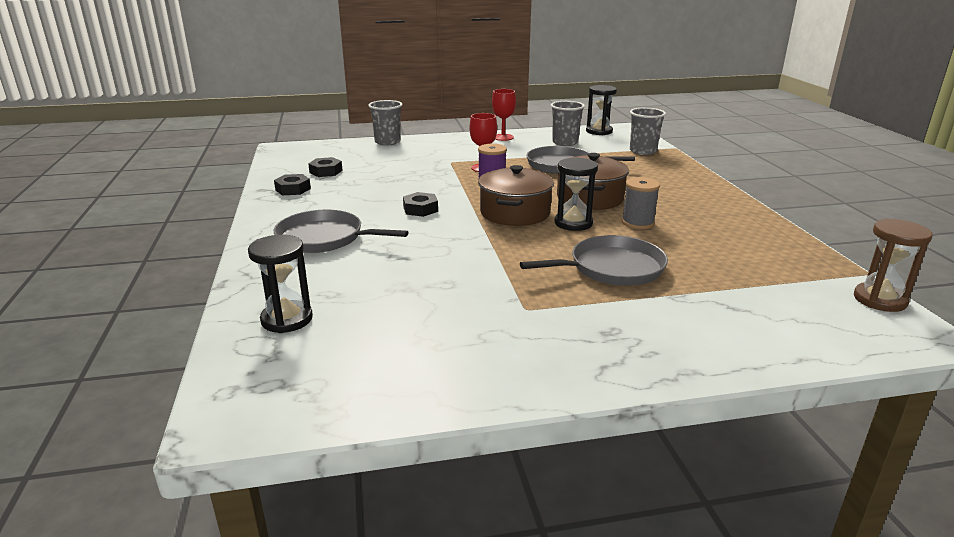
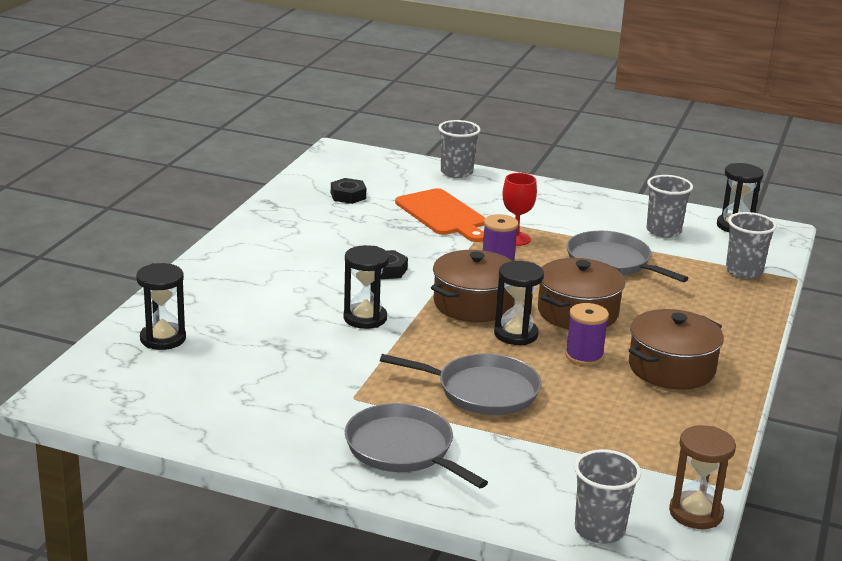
camera: 30 degrees right, 0 degrees up
black nut [274,174,311,195] -> none
grey pan [274,210,409,253] -> grey pan moved to [345,403,488,488]
red goblet [492,89,516,141] -> none
grey spool [622,177,660,229] -> purple spool [565,303,609,366]
none -> black hourglass [344,245,389,329]
none -> orange cutting board [395,188,485,242]
none -> grey cup [574,449,641,544]
none -> brown pot [629,309,724,390]

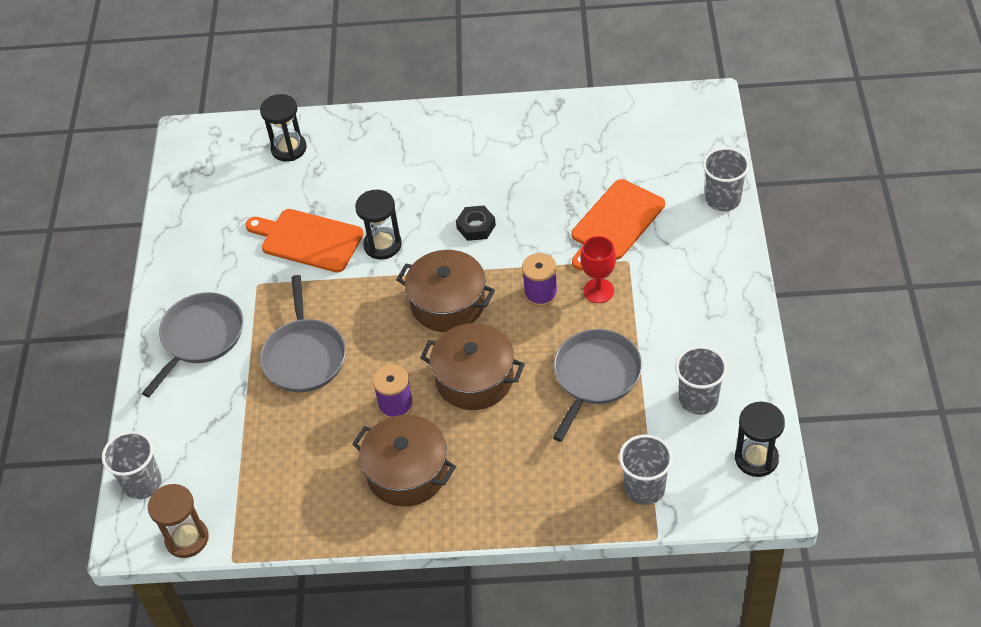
camera: 75 degrees right, 25 degrees up
black nut [331,178,366,204] -> none
black hourglass [494,261,544,345] -> none
none -> orange cutting board [245,209,364,273]

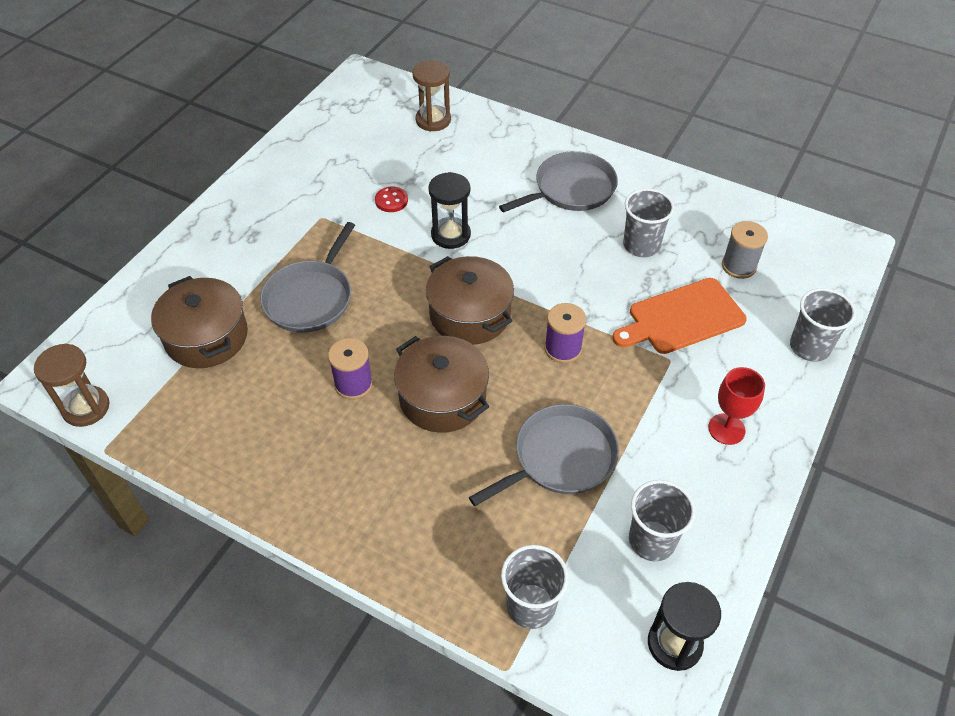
camera: 25 degrees right, 0 degrees up
grey cup [102,431,162,499] -> grey cup moved to [623,188,675,257]
grey pan [142,292,243,397] -> grey pan moved to [499,151,618,213]
orange cutting board [245,209,364,273] -> red button [375,187,408,212]
black hourglass [260,94,307,162] -> brown hourglass [413,60,451,132]
brown pot [352,415,456,507] -> brown pot moved to [151,276,248,368]
black nut [456,206,496,241] -> none
red goblet [581,236,616,303] -> red goblet moved to [708,367,765,445]
none -> grey spool [722,221,768,279]

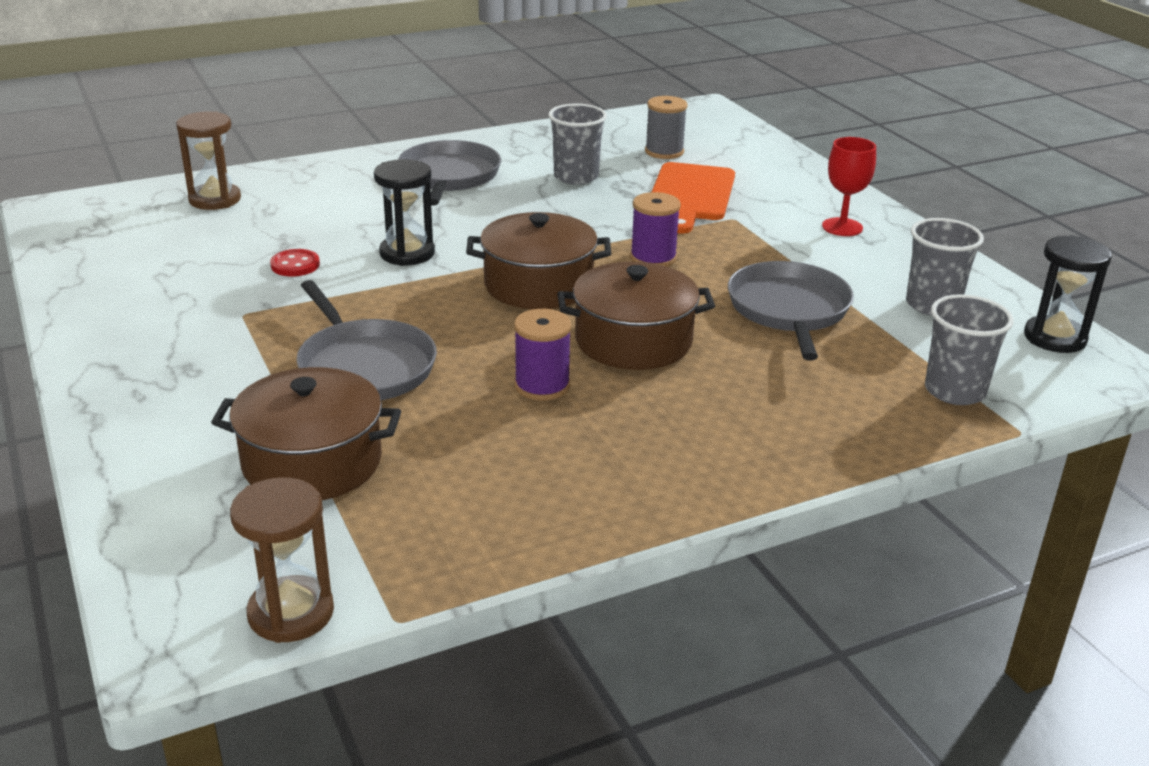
camera: 55 degrees left, 20 degrees down
grey cup [790,288,856,362] -> none

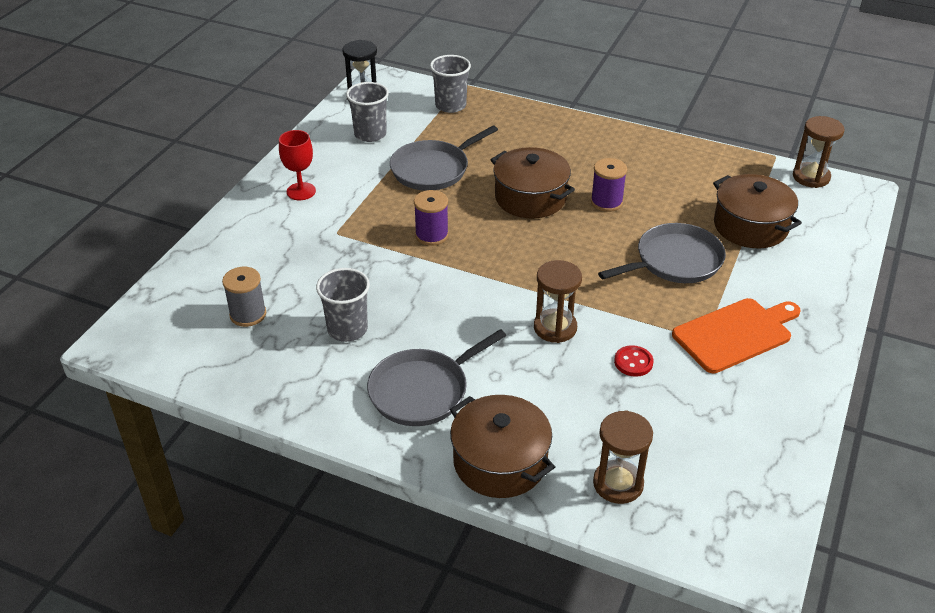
camera: 130 degrees left, 10 degrees up
grey pan [296,280,437,400] -> grey pan turned 45 degrees clockwise [598,223,726,283]
black hourglass [374,159,435,266] -> brown hourglass [534,260,582,343]
brown pot [466,212,611,309] -> brown pot moved to [450,395,555,498]
orange cutting board [652,162,735,234] -> orange cutting board moved to [672,298,801,373]

